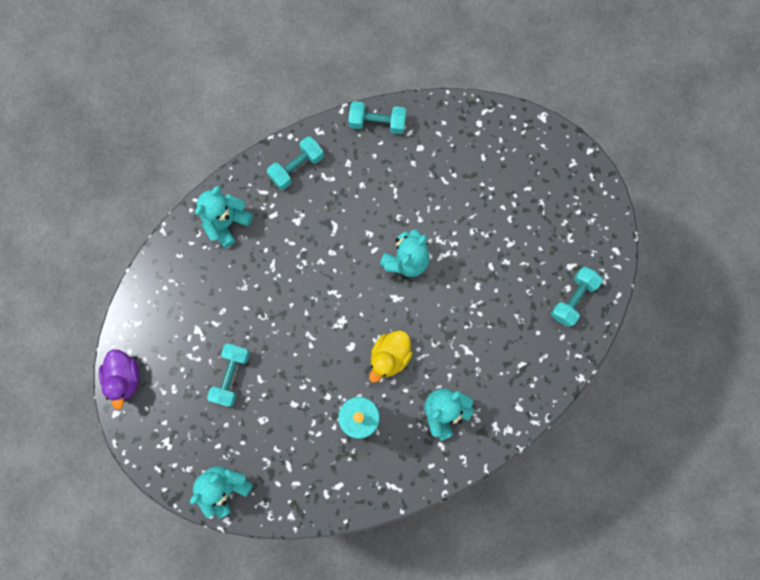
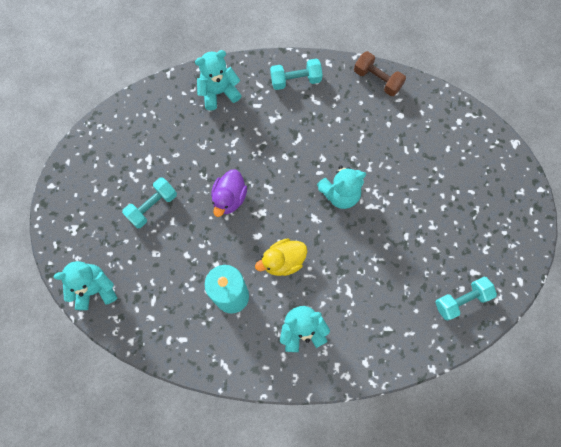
camera: 30 degrees right, 5 degrees down
purple duck [99,349,140,410] -> purple duck moved to [211,169,247,217]
turquoise dumbbell [348,101,406,134] -> brown dumbbell [354,51,406,96]

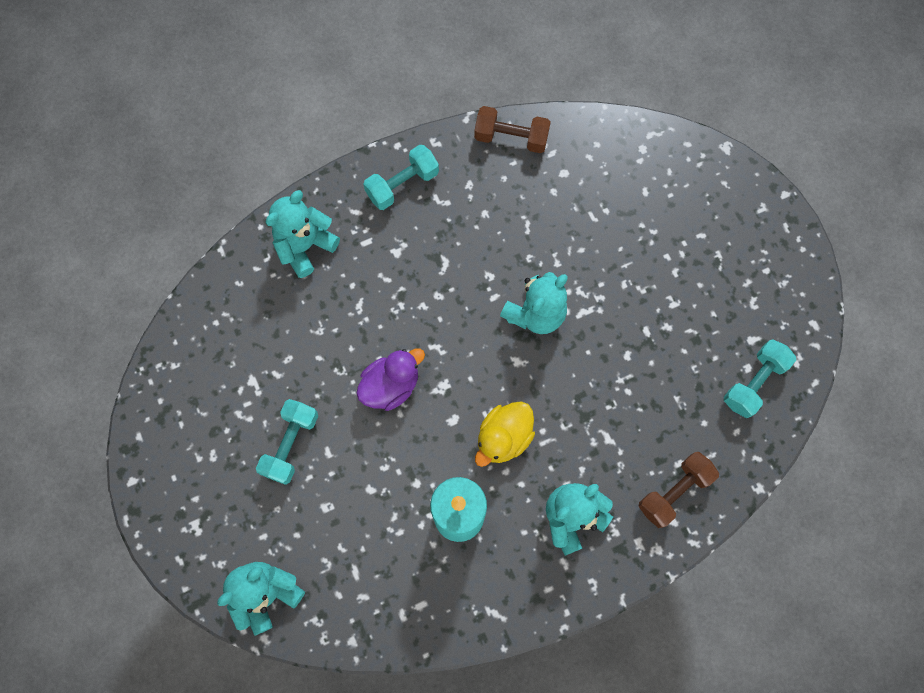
camera: 25 degrees left, 0 degrees up
purple duck [211,169,247,217] -> purple duck turned 120 degrees counterclockwise [356,349,425,411]
none -> brown dumbbell [638,452,719,528]

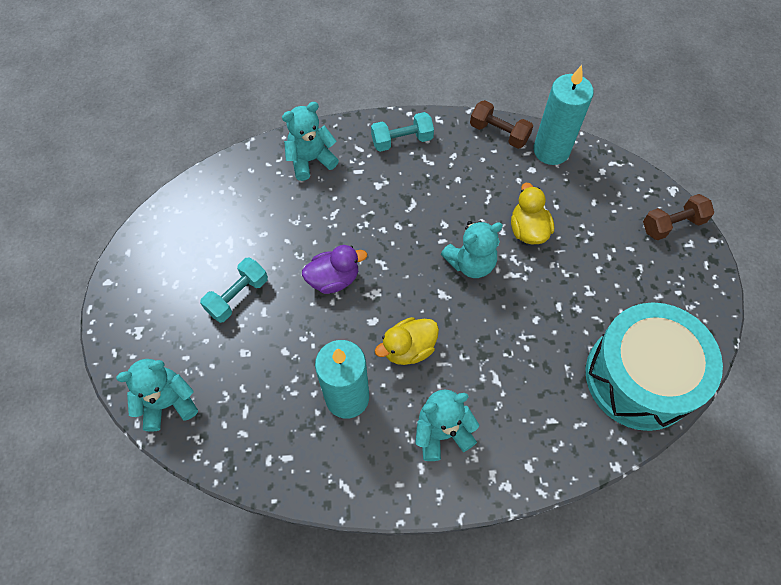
camera: 20 degrees right, 10 degrees down
brown dumbbell [638,452,719,528] -> brown dumbbell moved to [643,194,714,240]
turquoise dumbbell [724,340,796,418] -> turquoise drum [586,302,723,431]
none -> yellow duck [511,183,554,244]
none -> turquoise candle [533,65,594,165]

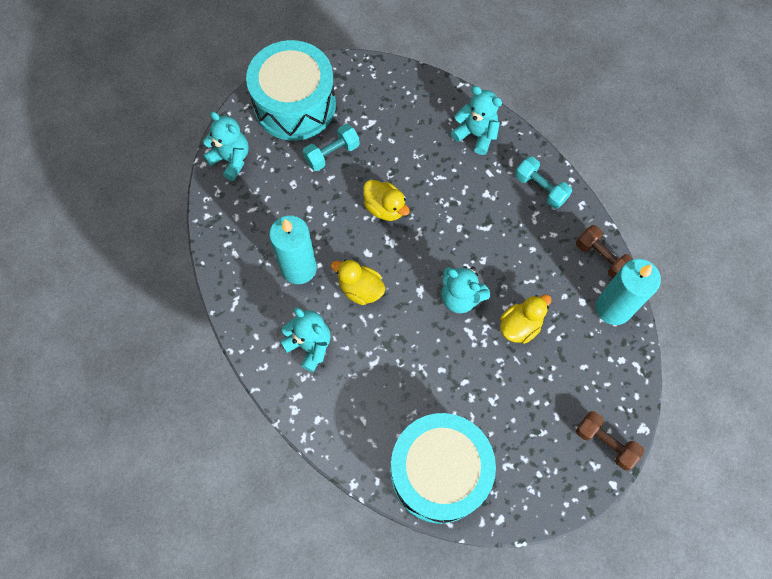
camera: 60 degrees right, 5 degrees up
turquoise dumbbell [200,258,268,323] -> turquoise dumbbell turned 45 degrees counterclockwise [303,124,360,171]
purple duck [302,245,367,294] -> yellow duck [363,180,410,221]
brown dumbbell [470,100,533,149] -> brown dumbbell turned 45 degrees counterclockwise [576,225,633,279]
none -> turquoise drum [246,40,336,141]

